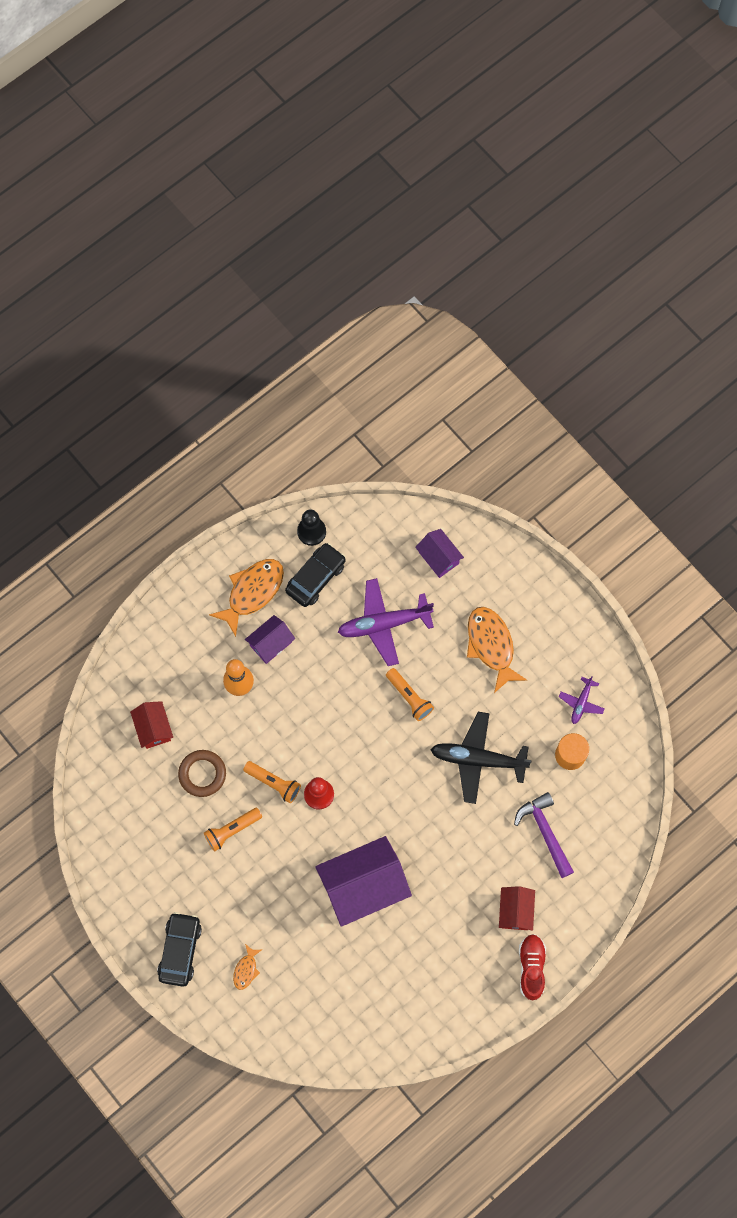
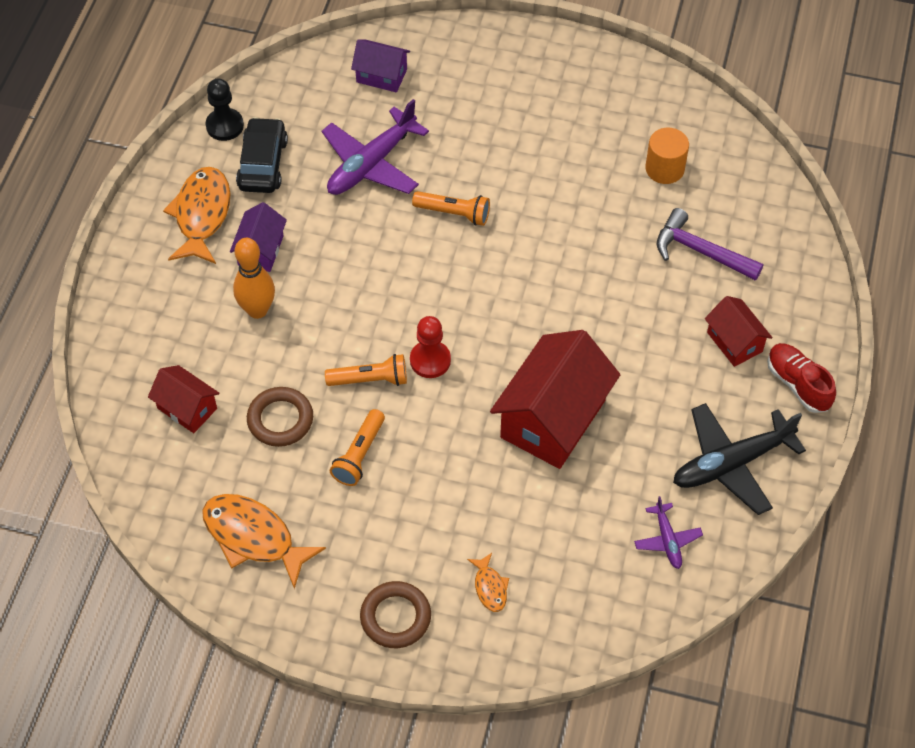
camera: 35 degrees left, 15 degrees down
black car [157,912,202,987] -> brown ring [360,581,431,648]
purple house [315,836,412,927] -> red house [490,330,620,469]
black plane [430,712,532,804] -> black plane moved to [673,403,806,515]
orange fish [467,607,527,693] -> orange fish moved to [202,494,326,589]
purple plane [559,676,604,724] -> purple plane moved to [634,496,703,569]

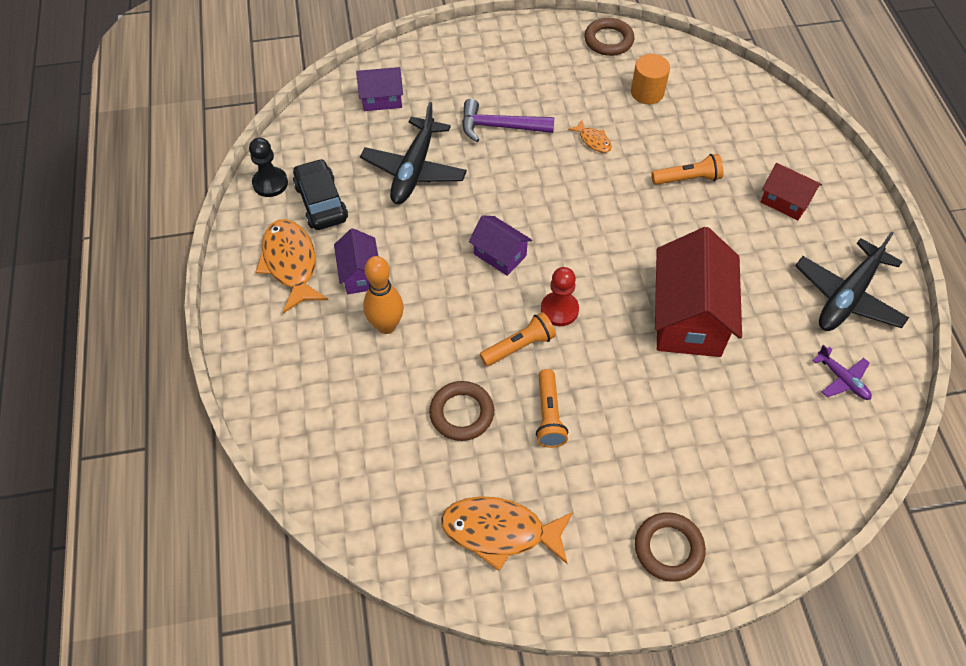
camera: 25 degrees left, 0 degrees up
red house [148,365,220,433] -> none
purple plane [322,99,429,195] -> black plane [360,102,467,204]
orange flashlight [412,191,490,226] -> orange flashlight moved to [651,154,723,185]
orange fish [467,553,509,612] -> orange fish moved to [568,120,612,153]
purple hammer [657,208,763,281] -> purple hammer moved to [462,99,555,142]
red shoe [767,343,836,413] -> none
none -> purple house [469,215,532,276]
none -> brown ring [584,18,634,56]

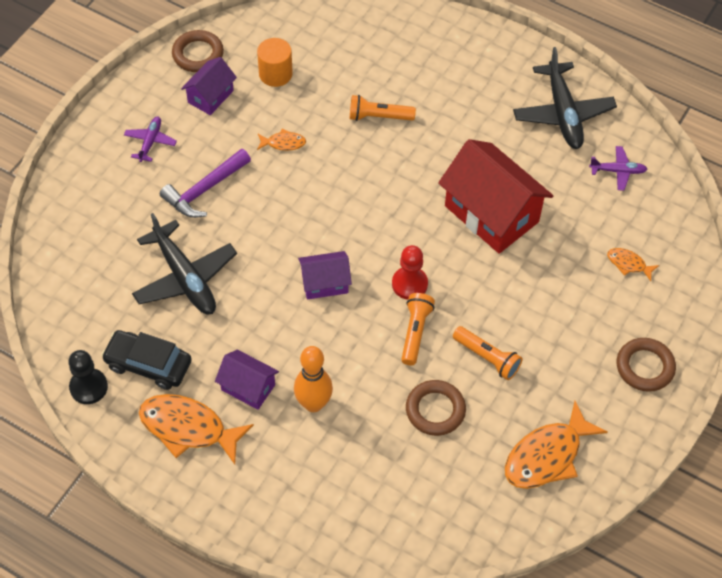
camera: 50 degrees left, 0 degrees up
purple house [356,67,403,111] -> purple house moved to [181,57,237,115]
orange flashlight [651,154,723,185] -> orange flashlight turned 120 degrees counterclockwise [350,95,416,121]
red house [761,163,822,220] -> none
none -> purple plane [124,117,177,162]
none -> orange fish [607,248,659,281]

